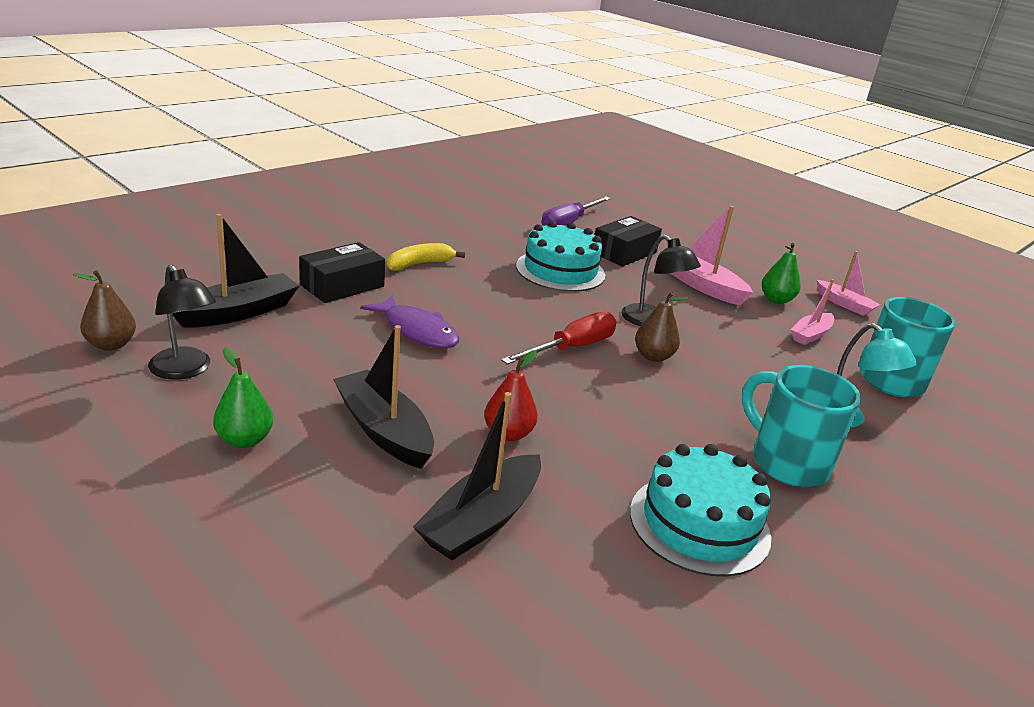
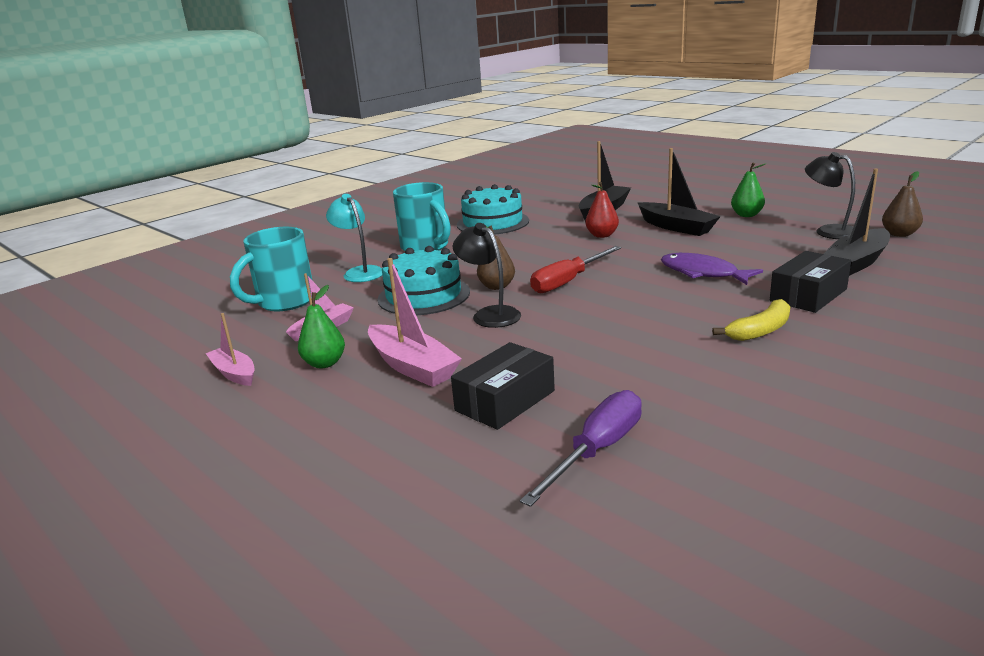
camera: 175 degrees left, 5 degrees down
turquoise cake [516,221,605,292] -> turquoise cake moved to [377,246,470,315]

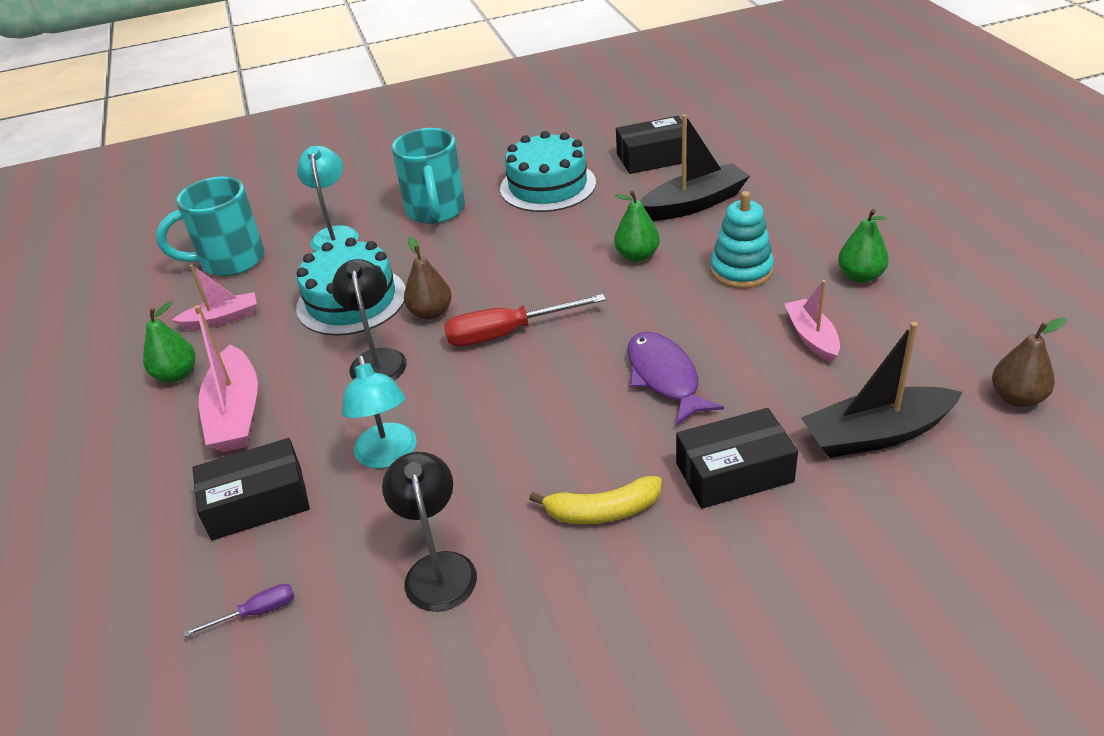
camera: 30 degrees right, 15 degrees up
pink boat [206,313,254,386] -> pink boat moved to [784,280,840,362]
purple screwdriver [520,390,642,507] -> purple screwdriver [183,584,294,637], size x0.51
red pear [586,182,619,238] -> green pear [614,191,660,262]
black boat [637,148,721,236] -> turquoise stacking toy [710,191,774,289]
black lamp [805,152,855,239] -> black lamp moved to [382,452,477,612]
none -> turquoise lamp [342,355,417,468]
none -> black box [616,116,687,174]

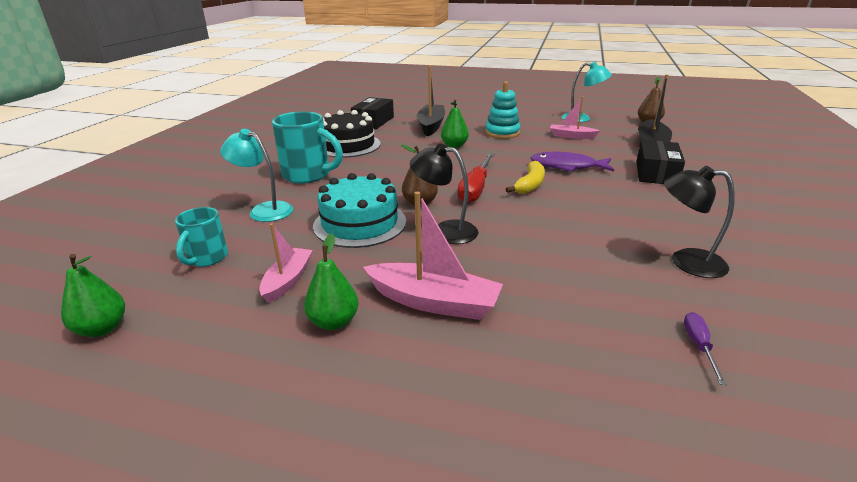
camera: 60 degrees left, 10 degrees down
turquoise mug [156,177,265,276] -> turquoise mug [175,207,228,267], size x0.60
black box [193,438,310,540] -> none
turquoise lamp [342,355,417,468] -> turquoise lamp moved to [562,62,612,122]
turquoise cake [500,131,596,212] -> black cake [323,110,381,158]
yellow banana [529,476,662,524] -> yellow banana moved to [506,161,545,194]
green pear [838,209,889,283] -> green pear moved to [61,254,125,337]

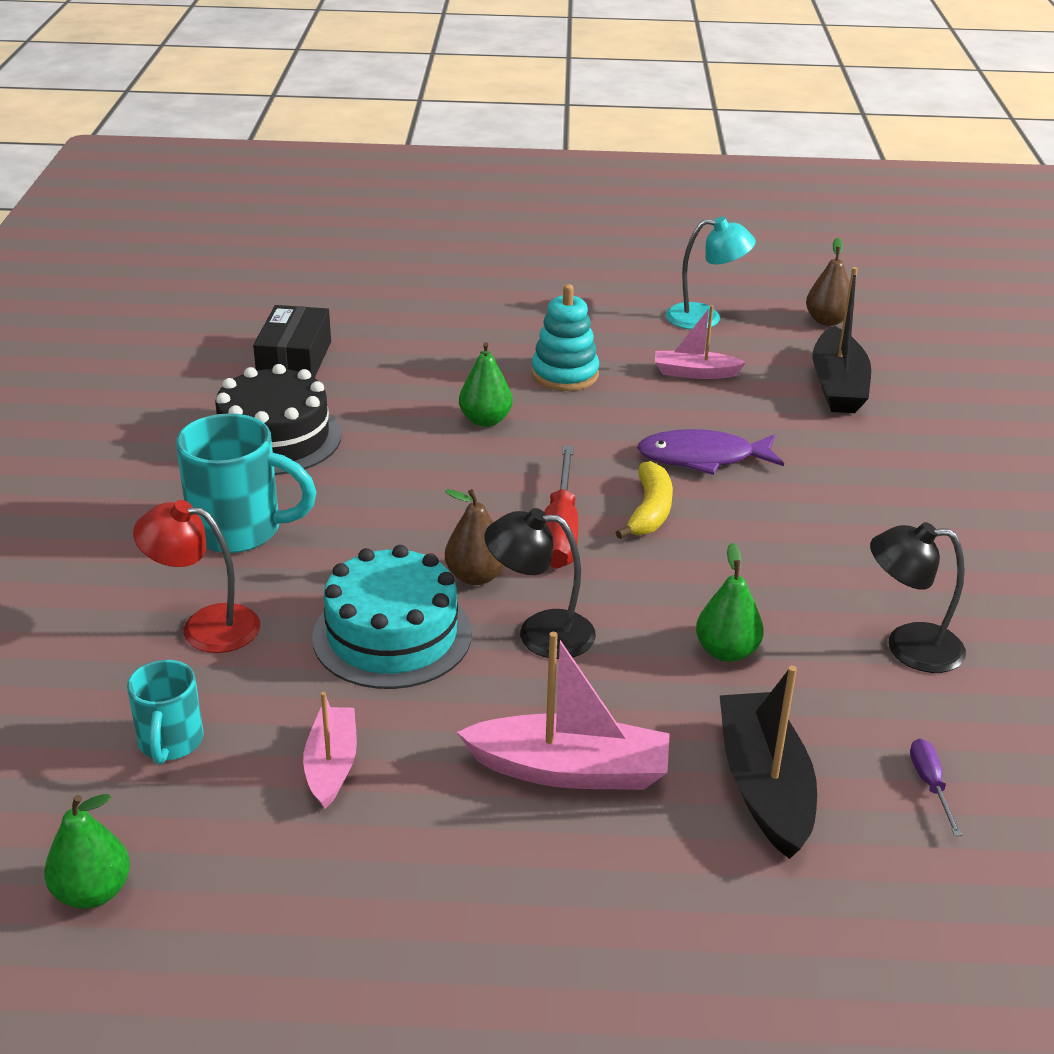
camera: 15 degrees left, 5 degrees up
turquoise lamp [220,129,293,222] -> red lamp [133,500,260,653]
green pear [304,233,358,330] -> green pear moved to [696,543,764,662]
black boat [416,66,445,137] -> black boat moved to [720,666,817,859]
black box [636,140,685,184] -> none

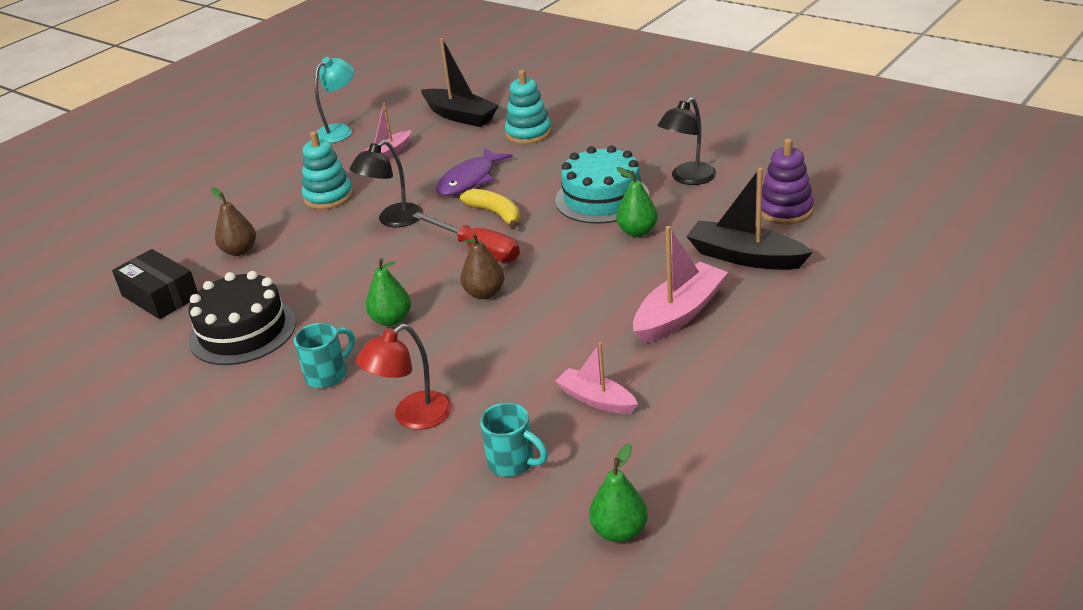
camera: 50 degrees left, 0 degrees up
turquoise mug [176,413,316,553] -> turquoise mug [294,323,355,388], size x0.60
turquoise cake [312,545,472,689] -> turquoise cake moved to [555,145,649,224]
green pear [459,342,512,427] -> green pear moved to [366,258,411,326]
black lamp [484,508,596,659] -> black lamp moved to [349,140,423,227]
brown pear [806,238,855,326] -> brown pear moved to [211,187,256,256]
purple screwdriver [910,739,962,836] -> purple stacking toy [761,139,814,225]
none -> turquoise stacking toy [505,70,552,144]

